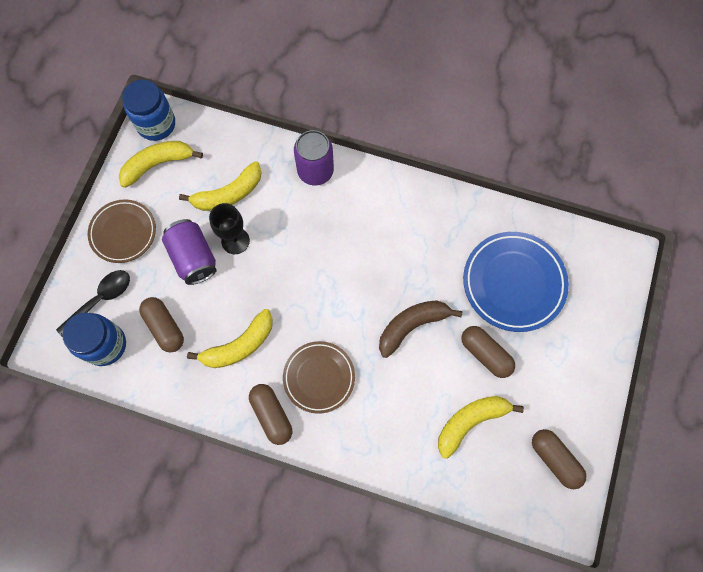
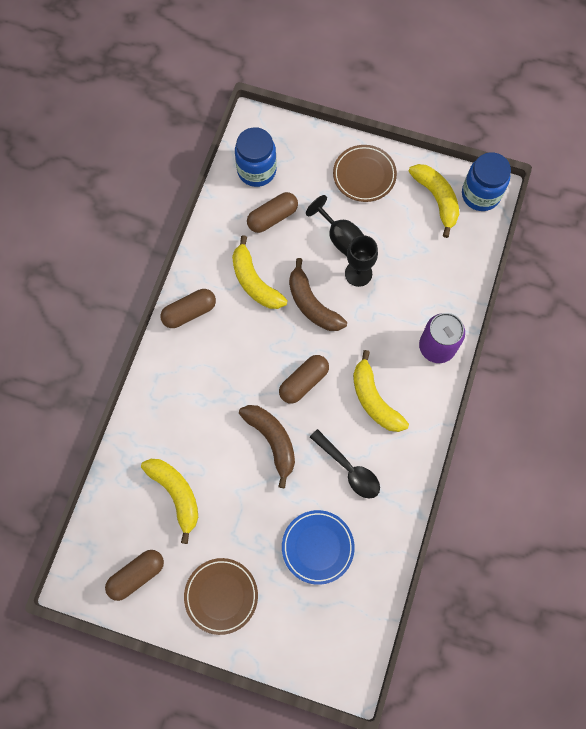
camera: 90 degrees right, 0 degrees up
black spoon [56,270,130,337] -> black spoon moved to [310,429,380,499]
purple can [162,219,217,285] -> black goblet [306,195,364,256]
yellow banana [179,161,262,211] -> yellow banana moved to [353,350,409,432]
brown plate [283,341,355,414] -> brown plate moved to [184,558,258,635]
brown capsule [461,326,515,378] -> brown capsule moved to [279,355,329,404]
blue plate [463,232,569,332] -> blue plate [282,510,355,585], size x0.66
none -> brown banana [289,258,347,331]

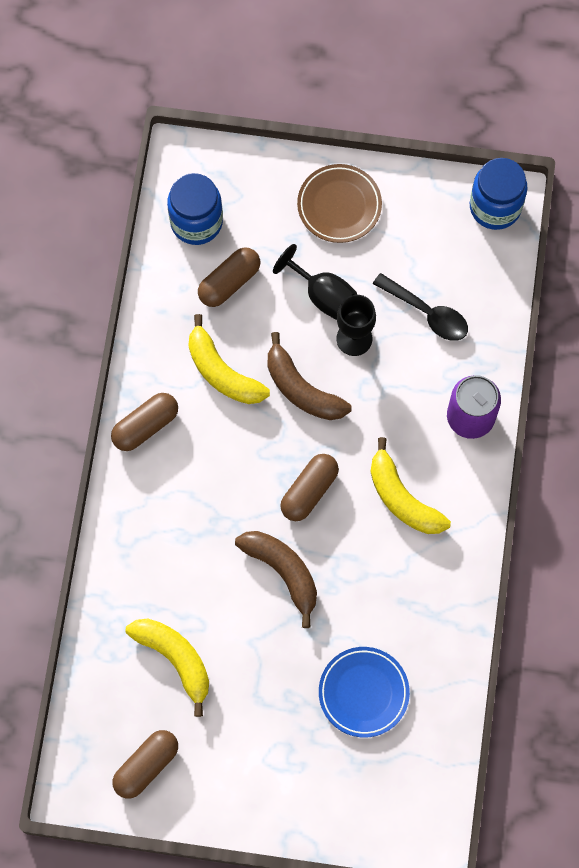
camera: 10 degrees left, 0 degrees up
brown plate [184,558,258,635] -> none
black spoon [310,429,380,499] -> black spoon moved to [373,273,468,341]
yellow banana [408,164,459,238] -> none

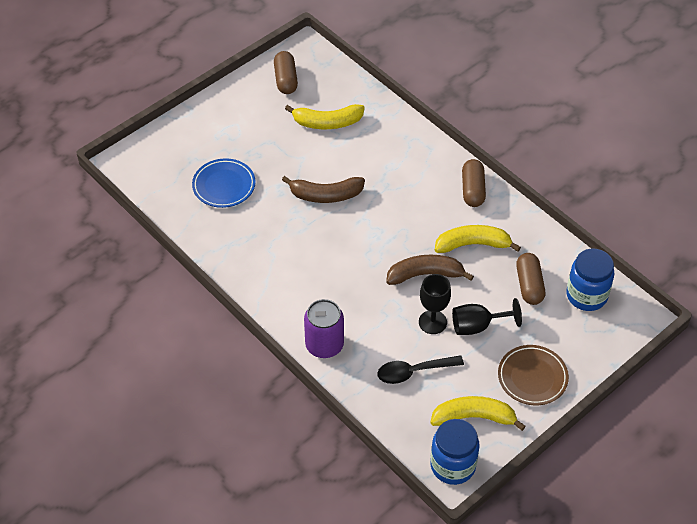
camera: 130 degrees right, 20 degrees down
brown capsule [280,454,339,521] -> none
yellow banana [371,437,451,534] -> yellow banana moved to [430,396,526,431]

